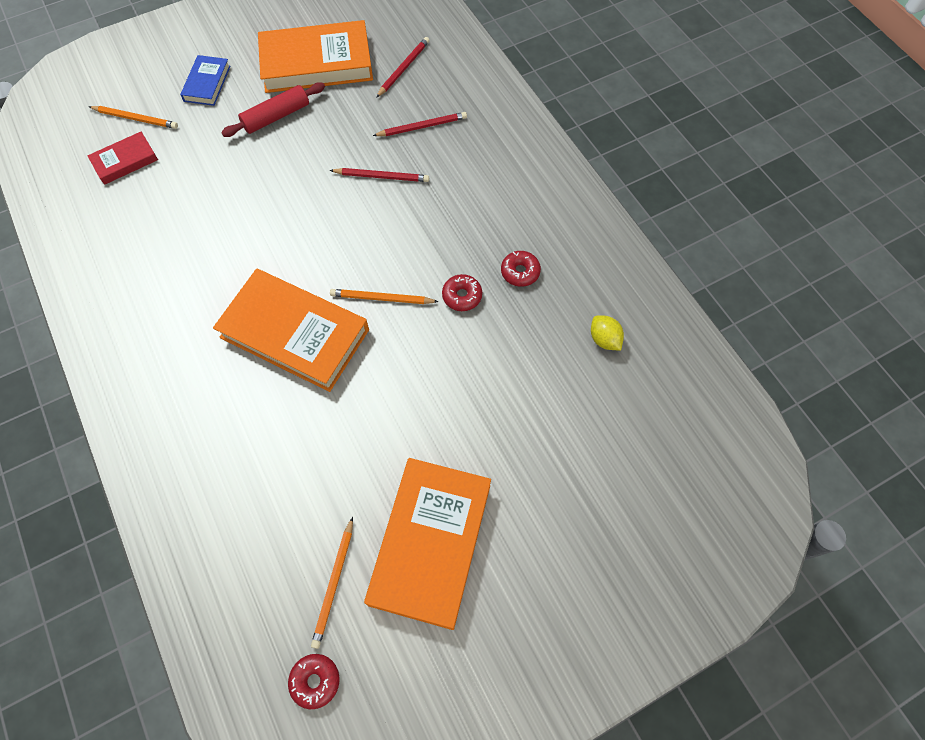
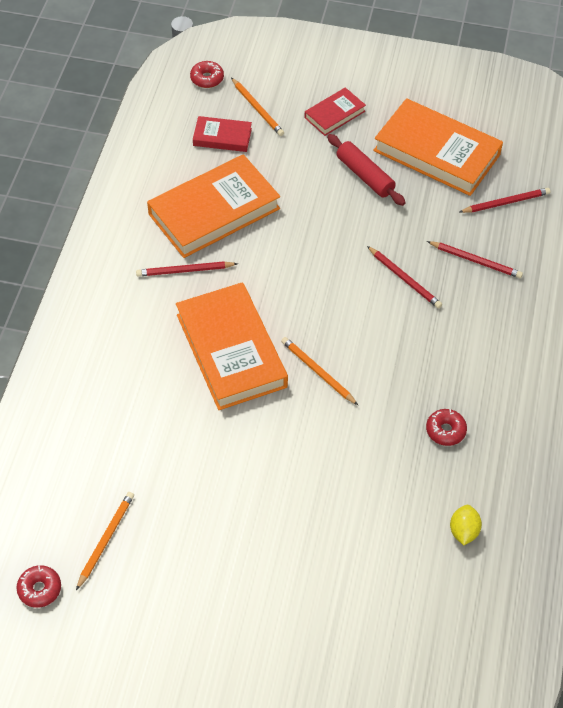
camera: 40 degrees right, 10 degrees down
blue book [180,55,231,106] -> red book [305,87,366,136]
red rolling pin [221,82,325,137] -> red rolling pin turned 45 degrees clockwise [327,134,406,206]
orange pencil [311,517,353,649] -> orange pencil turned 150 degrees clockwise [76,492,134,590]
orange book [364,458,491,630] -> orange book moved to [147,154,280,258]
red donut [442,274,482,311] -> red donut moved to [190,61,224,88]
none -> red pencil [136,261,238,276]

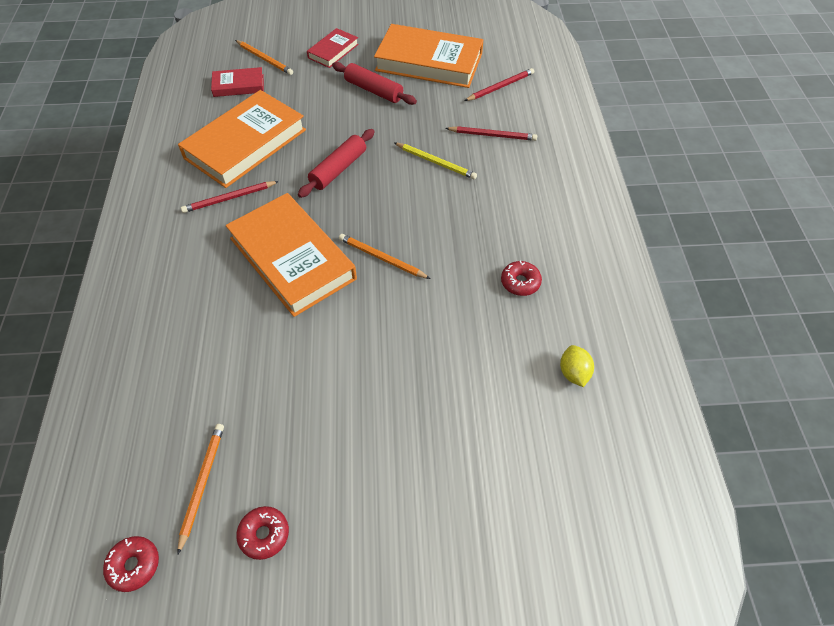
camera: 15 degrees left, 0 degrees up
red donut [190,61,224,88] -> red donut moved to [236,506,289,560]
red pencil [367,246,442,308] -> yellow pencil [394,143,477,179]
none -> red rolling pin [298,129,375,198]

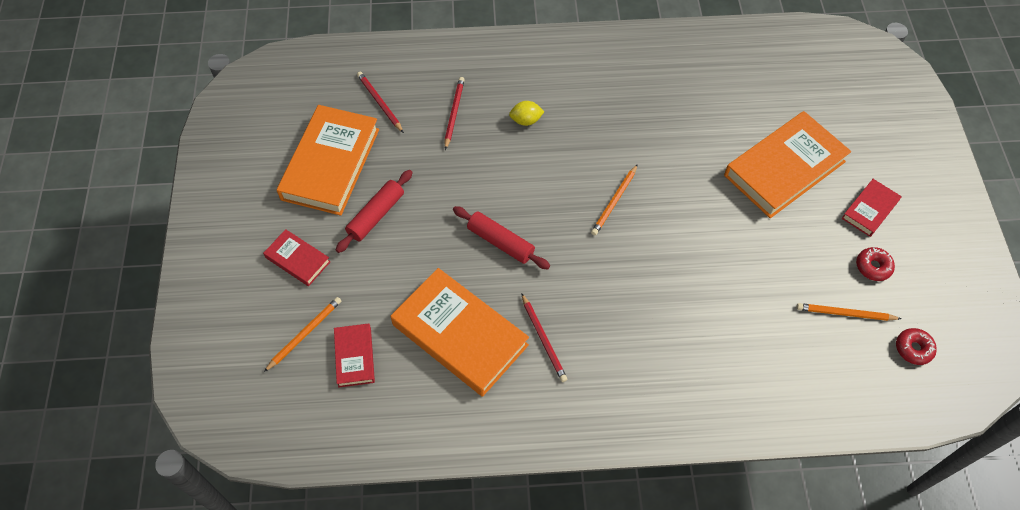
camera: 90 degrees left, 5 degrees up
orange book [226,193,357,317] -> orange book moved to [724,111,851,218]
yellow pencil [394,143,477,179] -> none
red donut [501,260,542,296] -> none
yellow lemon [560,345,594,387] -> yellow lemon moved to [509,101,545,126]
none -> red book [842,179,902,237]

